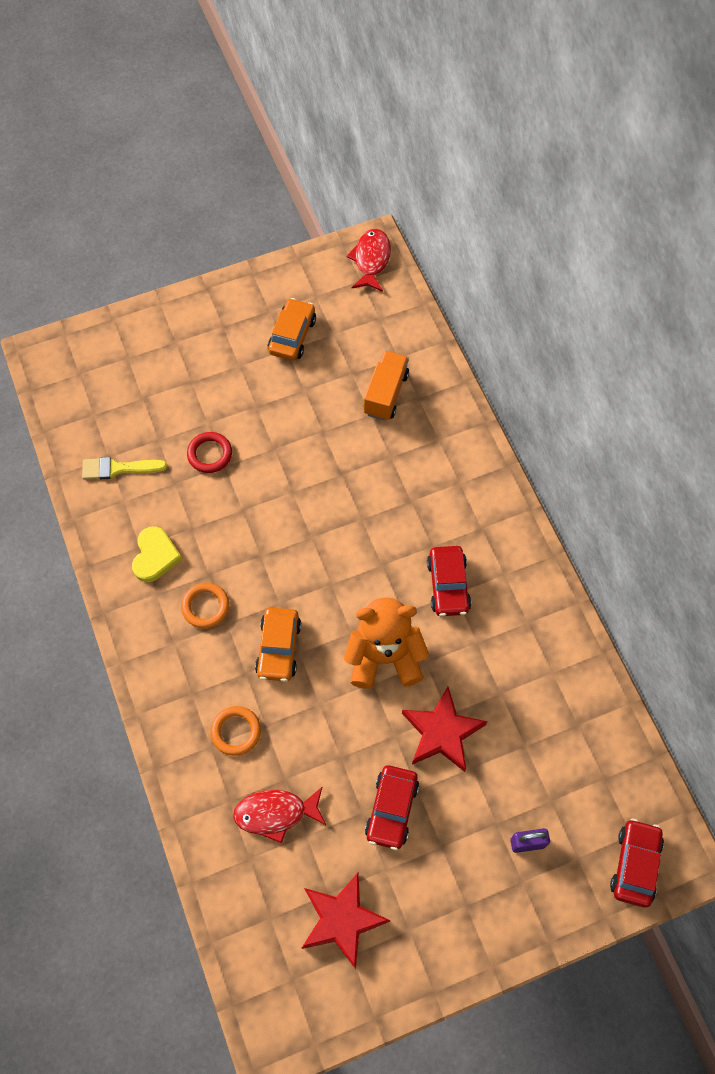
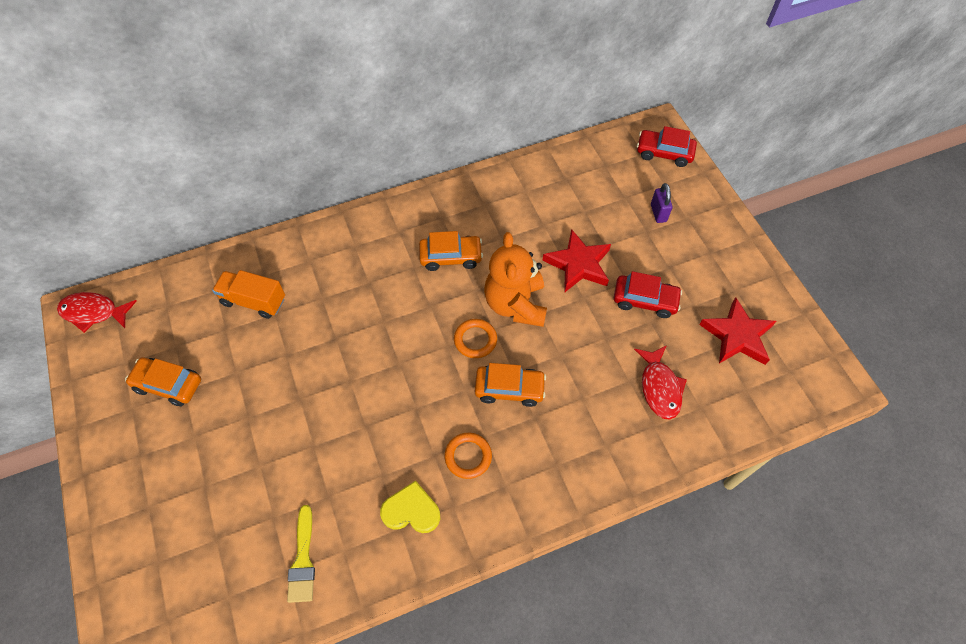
camera: 90 degrees left, 5 degrees down
red ring [187,432,232,473] -> none
orange ring [211,706,261,756] -> orange ring moved to [454,319,497,358]
red car [427,546,471,616] -> orange car [419,231,483,271]

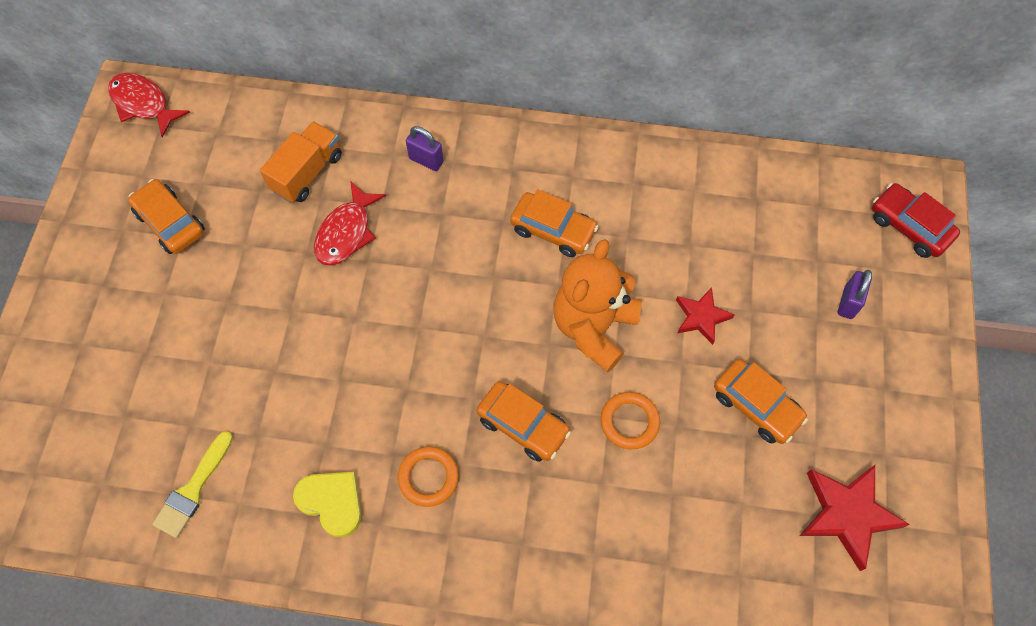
camera: 30 degrees right, 5 degrees up
orange truck [212,270,285,319] -> orange truck turned 75 degrees clockwise [260,121,342,203]
orange ring [454,319,497,358] -> orange ring moved to [601,392,660,449]
red star [542,229,611,292] -> red star [676,287,735,345], size x0.62
red car [614,271,682,318] -> orange car [714,359,808,444]
red fish [634,345,687,420] -> red fish moved to [314,181,386,266]
none -> purple padlock [406,126,444,171]

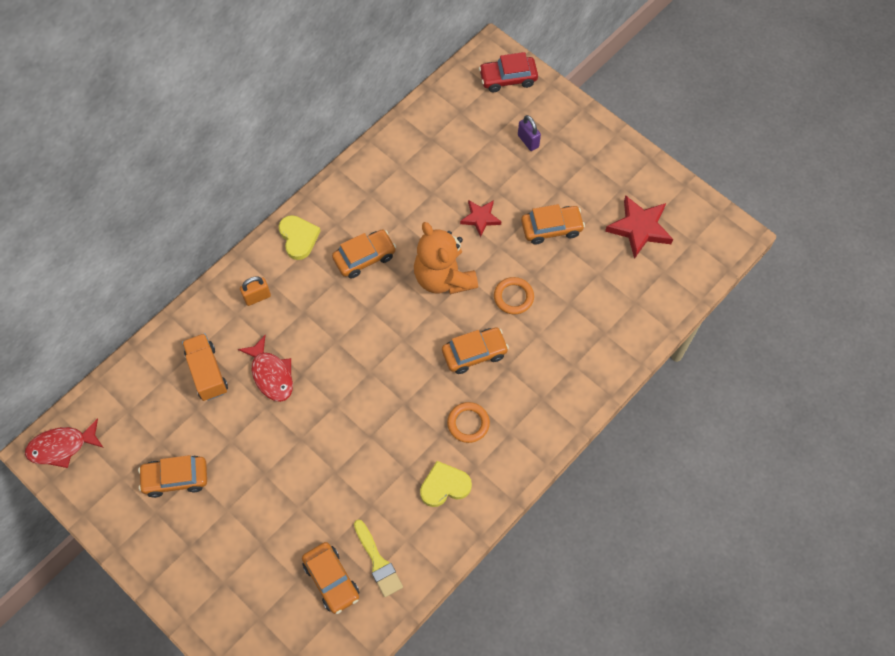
camera: 55 degrees left, 0 degrees up
purple padlock [406,126,444,171] -> orange padlock [240,276,271,306]
none -> yellow heart [279,215,321,260]
none -> orange car [302,542,359,614]

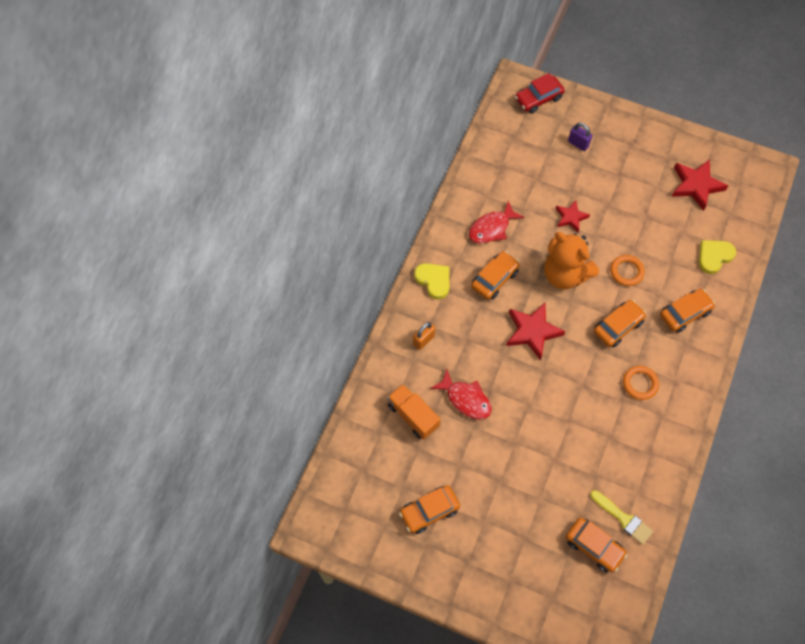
camera: 20 degrees left, 0 degrees up
red fish [25,418,104,468] -> red fish moved to [469,201,524,243]
yellow heart [420,461,472,507] -> yellow heart moved to [699,240,736,274]
orange car [521,204,585,245] -> orange car moved to [660,289,715,333]
none -> red star [506,303,565,361]

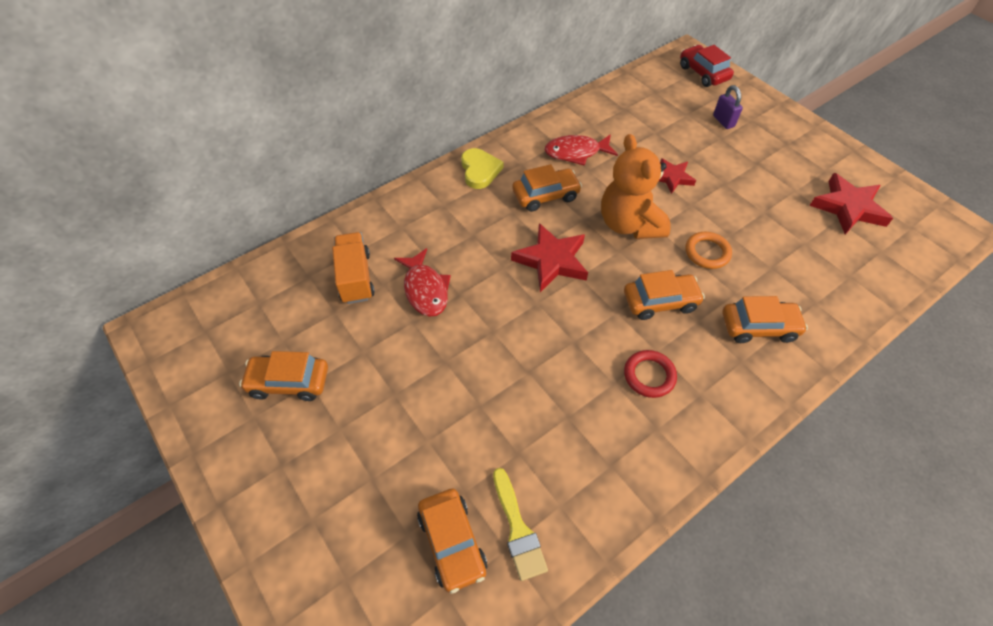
camera: 30 degrees right, 10 degrees down
orange padlock [413,322,435,350] -> none
red car [515,73,565,114] -> red car turned 60 degrees clockwise [680,45,734,87]
orange ring [623,366,659,400] -> red ring [624,350,677,398]
yellow heart [699,240,736,274] -> none

